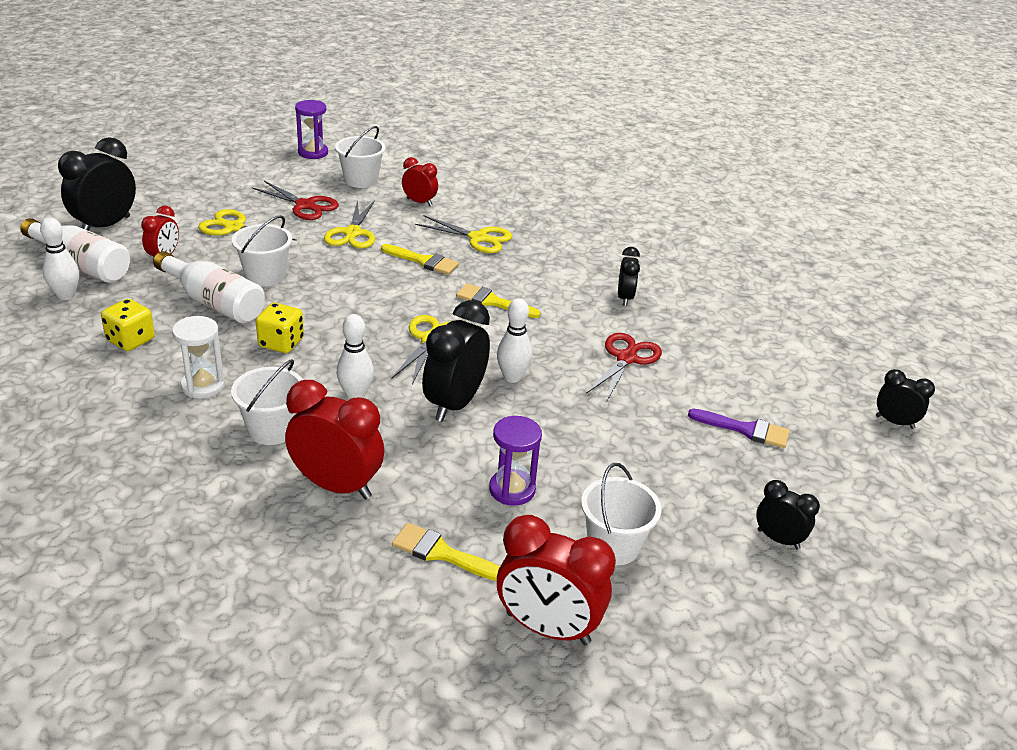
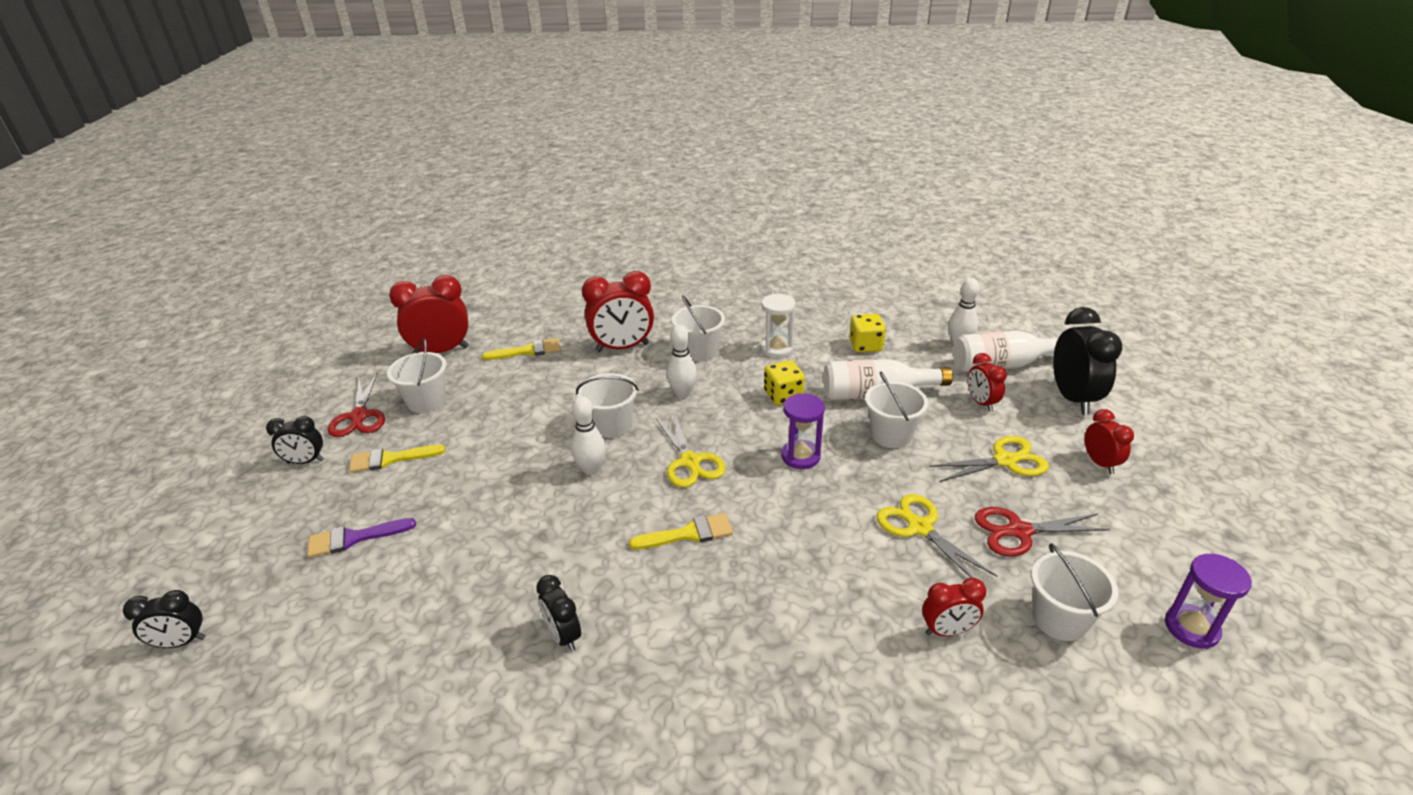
camera: 145 degrees right, 0 degrees up
yellow brush [381,244,459,275] -> yellow brush moved to [349,445,446,473]
yellow scissors [415,215,512,253] -> none
black clock [422,300,490,422] -> white bucket [576,373,639,438]
purple hourglass [489,416,542,506] -> purple hourglass moved to [781,393,825,469]
red scissors [586,333,662,401] -> red scissors moved to [328,373,385,437]
none -> red clock [1085,409,1134,474]

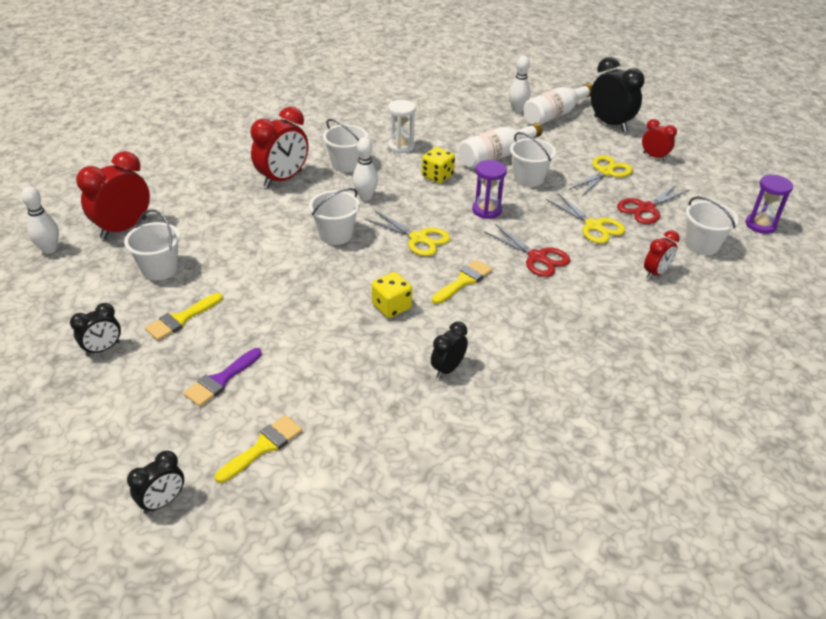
camera: 35 degrees left, 5 degrees up
red scissors [328,373,385,437] -> red scissors moved to [484,225,570,277]
yellow brush [482,338,560,360] -> yellow brush moved to [215,415,302,483]
black clock [536,575,581,651] -> black clock turned 105 degrees clockwise [431,321,468,379]
white bowling pin [571,396,606,475] -> white bowling pin moved to [21,186,59,254]
yellow dice [849,314,886,353] -> yellow dice moved to [372,272,412,318]
yellow scissors [877,494,997,578] -> yellow scissors turned 150 degrees counterclockwise [546,194,625,244]
red clock [967,353,1007,412] -> none

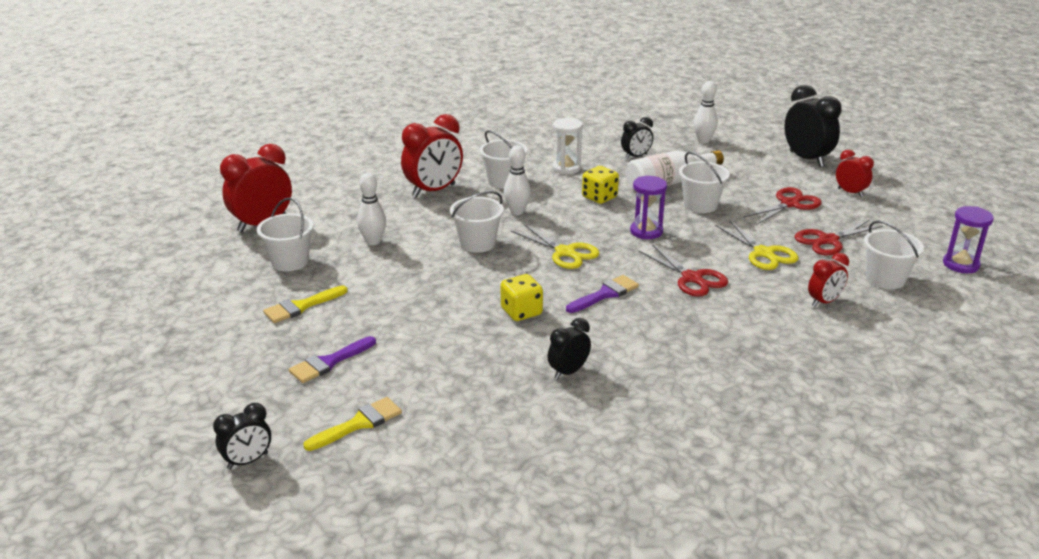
camera: 10 degrees right, 10 degrees down
white bowling pin [21,186,59,254] -> white bowling pin moved to [357,173,386,245]
black clock [70,303,121,356] -> black clock moved to [621,117,653,159]
yellow brush [432,260,493,304] -> purple brush [566,275,639,313]
white bottle [523,83,592,125] -> none
yellow scissors [569,155,633,196] -> red scissors [743,187,822,225]

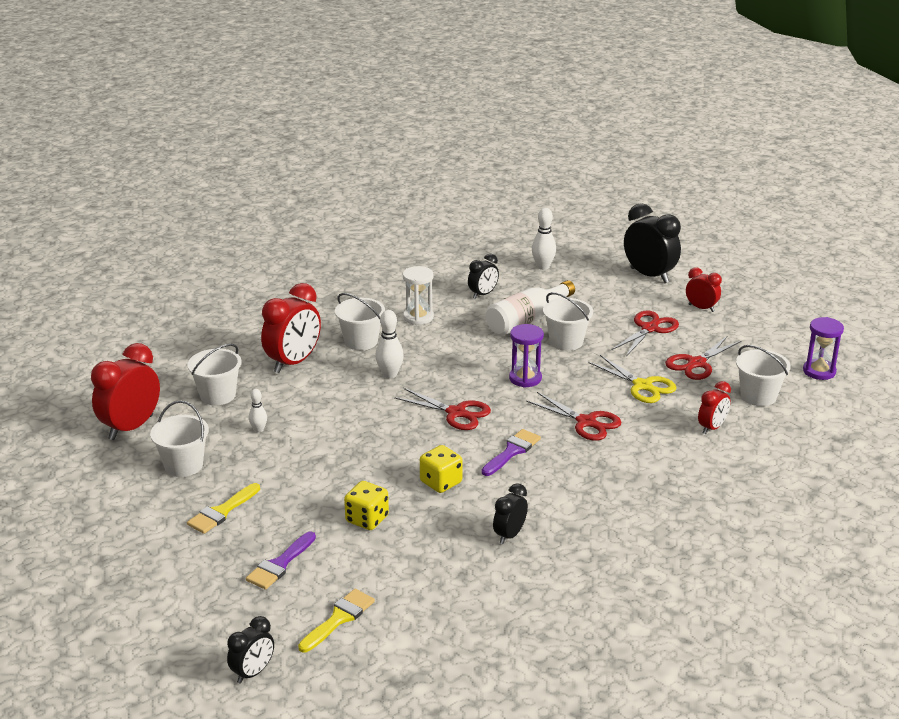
camera: 15 degrees left, 0 degrees up
white bowling pin [357,173,386,245] -> white bowling pin [249,389,267,433], size x0.62
white bucket [450,191,504,253] -> white bucket moved to [187,344,242,405]
yellow scissors [511,224,600,269] -> red scissors [394,388,491,430]
yellow dice [582,166,619,204] -> yellow dice moved to [344,481,389,530]

